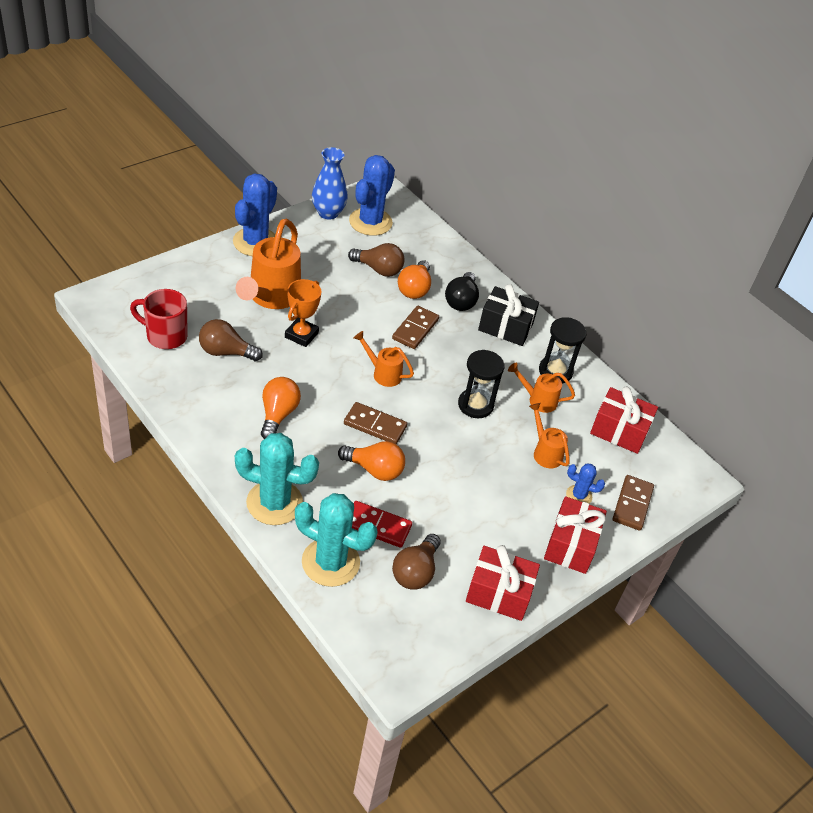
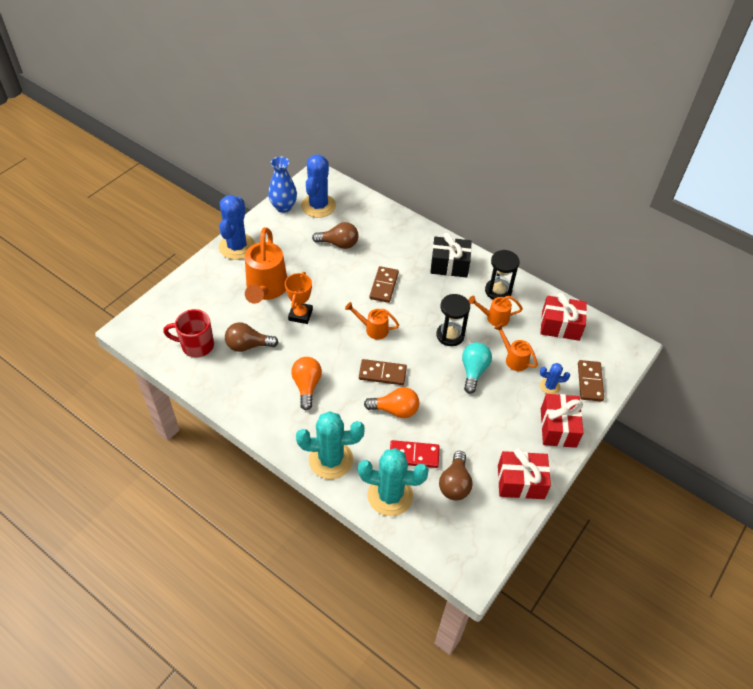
camera: 10 degrees left, 5 degrees up
orange light bulb [398,260,431,299] -> none
black light bulb [445,272,479,311] -> none
none -> turquoise light bulb [462,342,492,394]

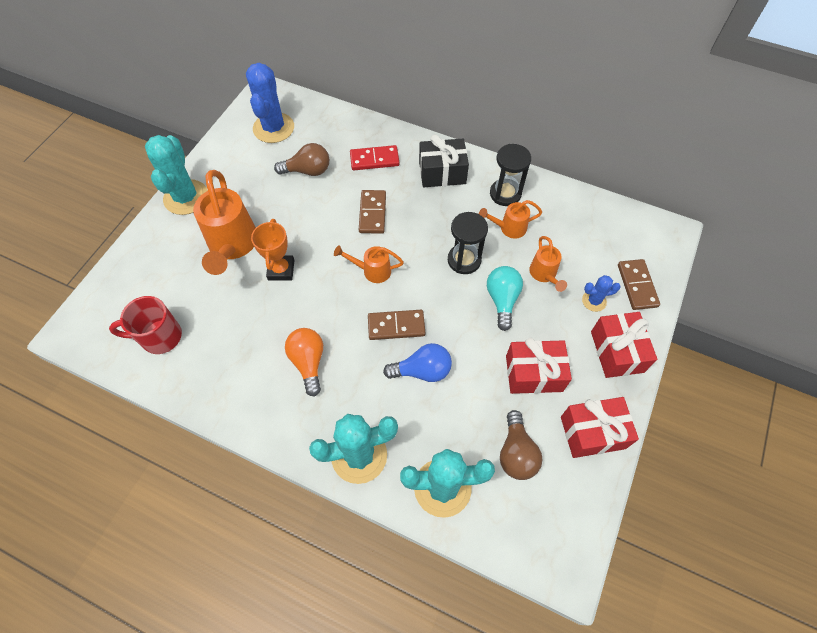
camera: 10 degrees left, 10 degrees up
blue cactus [219,195,255,260] -> turquoise cactus [145,135,208,215]
brown light bulb [225,322,279,352] -> none
blue vase [268,156,297,213] -> none
orange light bulb [364,387,419,418] -> blue light bulb [383,343,452,382]
red domino [390,440,440,468] -> red domino moved to [350,145,400,170]
orange watering can [494,323,538,371] -> orange watering can turned 135 degrees counterclockwise [529,236,567,292]
red gift [540,293,587,341] -> red gift moved to [506,338,572,394]

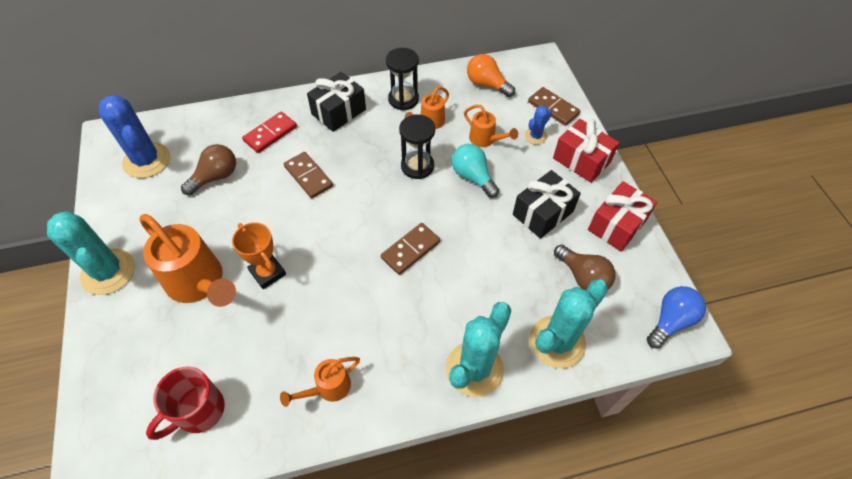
camera: 40 degrees left, 5 degrees down
orange light bulb [285,328,323,397] -> orange light bulb moved to [467,54,515,97]
orange watering can [334,245,404,283] -> orange watering can moved to [280,357,360,407]
blue light bulb [383,343,452,382] -> blue light bulb moved to [647,286,706,348]
red gift [506,338,572,394] -> black gift [513,170,581,239]

